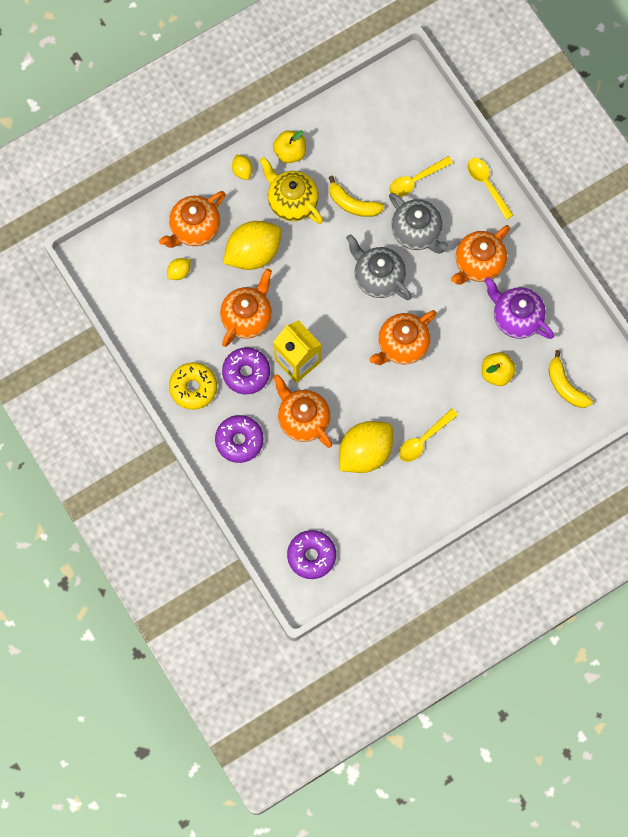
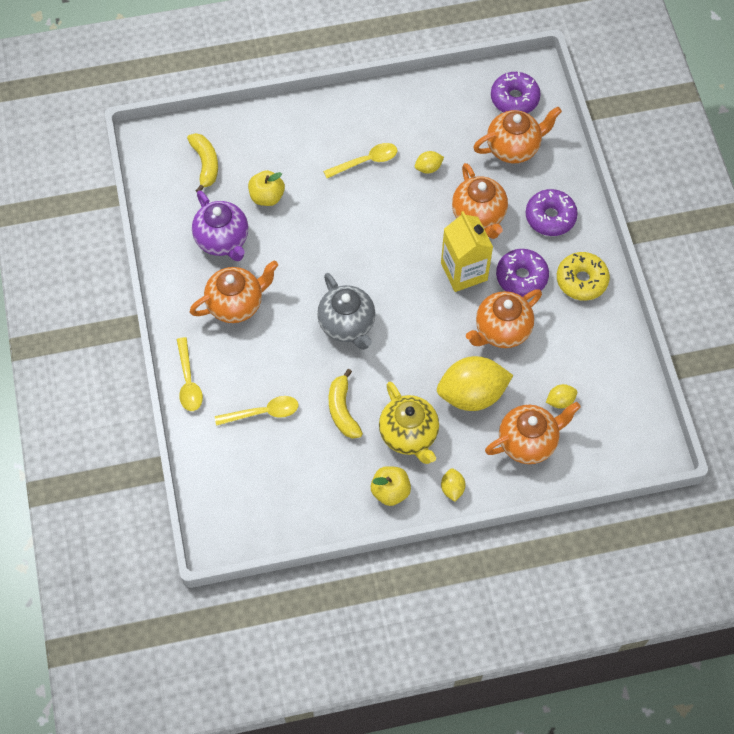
camera: 160 degrees left, 10 degrees down
yellow banana [328,176,384,217] -> yellow banana turned 150 degrees counterclockwise [329,369,363,439]
yellow lemon [339,421,393,473] -> yellow lemon [415,151,444,173], size x0.44
orange teapot [369,310,437,365] -> orange teapot moved to [473,107,562,163]
grey teapot [389,193,450,254] -> none

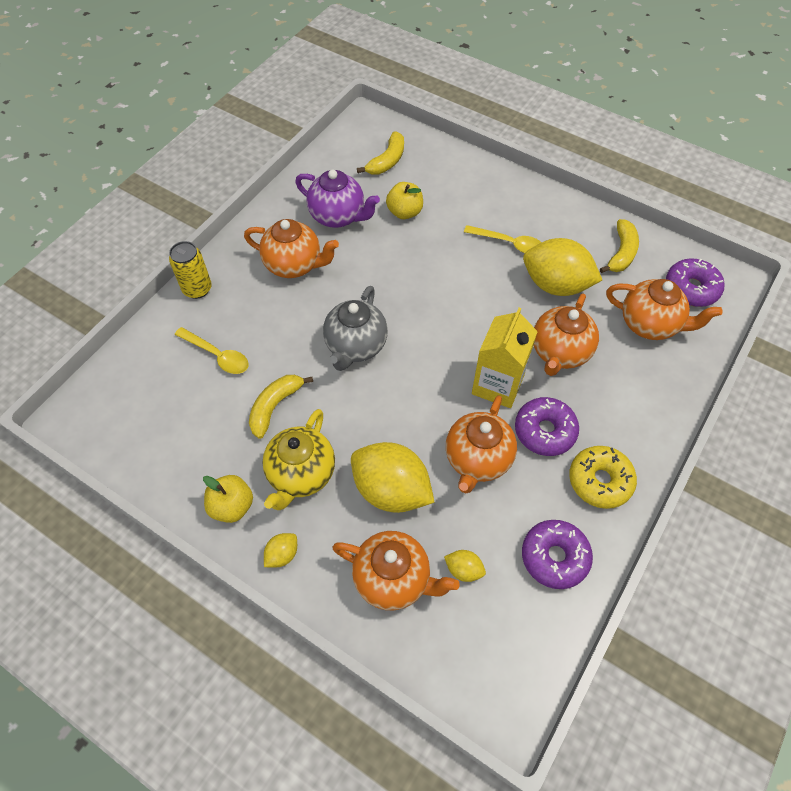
camera: 45 degrees right, 5 degrees down
yellow spoon [177,337,203,411] -> yellow can [169,241,212,299]
purple teapot [192,190,248,261] -> purple teapot turned 75 degrees counterclockwise [295,170,380,228]
yellow lemon [415,151,444,173] -> yellow lemon [523,238,602,296], size x2.27
orange teapot [466,289,542,348] -> orange teapot turned 75 degrees counterclockwise [446,395,517,493]
purple donut [526,189,578,236] -> purple donut moved to [522,520,593,589]
none -> yellow banana [600,219,639,273]

